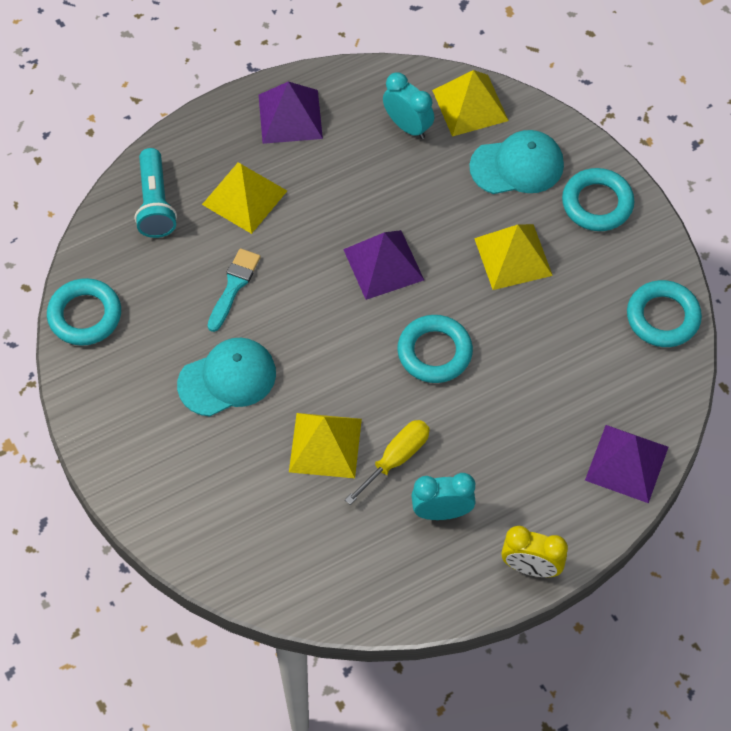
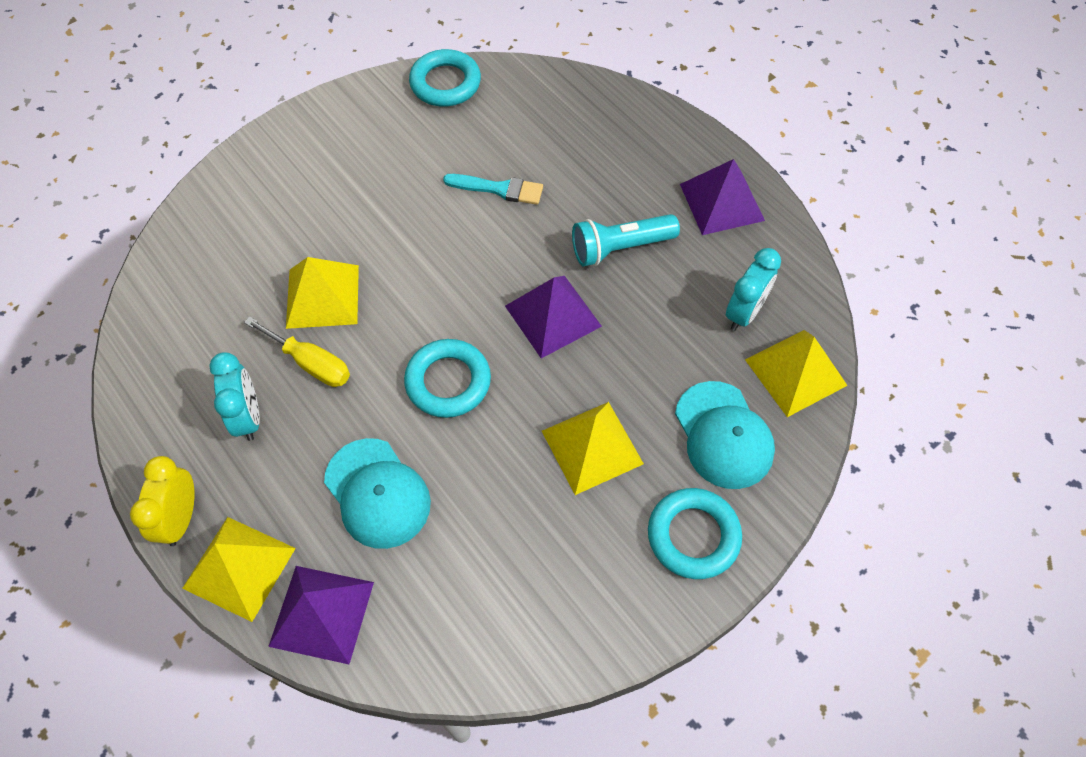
camera: 80 degrees right, 0 degrees up
turquoise flashlight [135,148,177,238] -> turquoise flashlight moved to [572,214,680,266]
turquoise cap [177,338,276,417] -> turquoise cap moved to [324,438,431,549]
yellow pyramid [202,162,287,234] -> yellow pyramid moved to [182,517,296,622]
turquoise ring [627,280,702,347] -> none

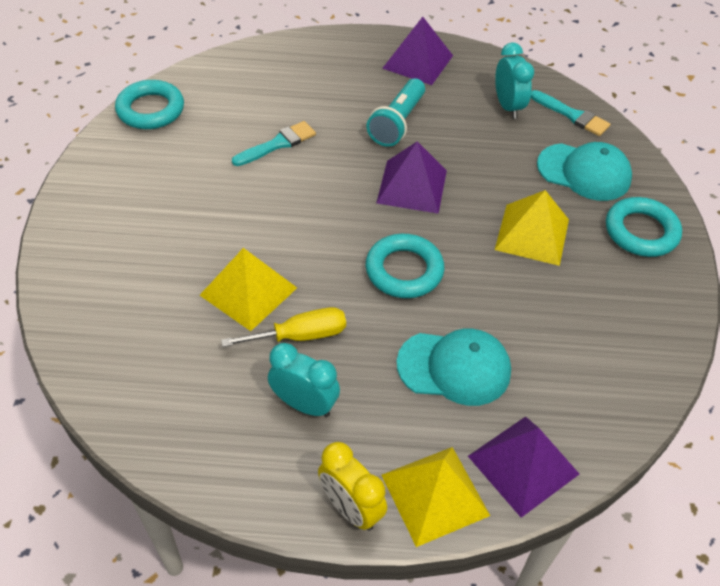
camera: 50 degrees left, 10 degrees down
yellow pyramid [745,330,848,417] -> turquoise brush [531,90,611,136]

